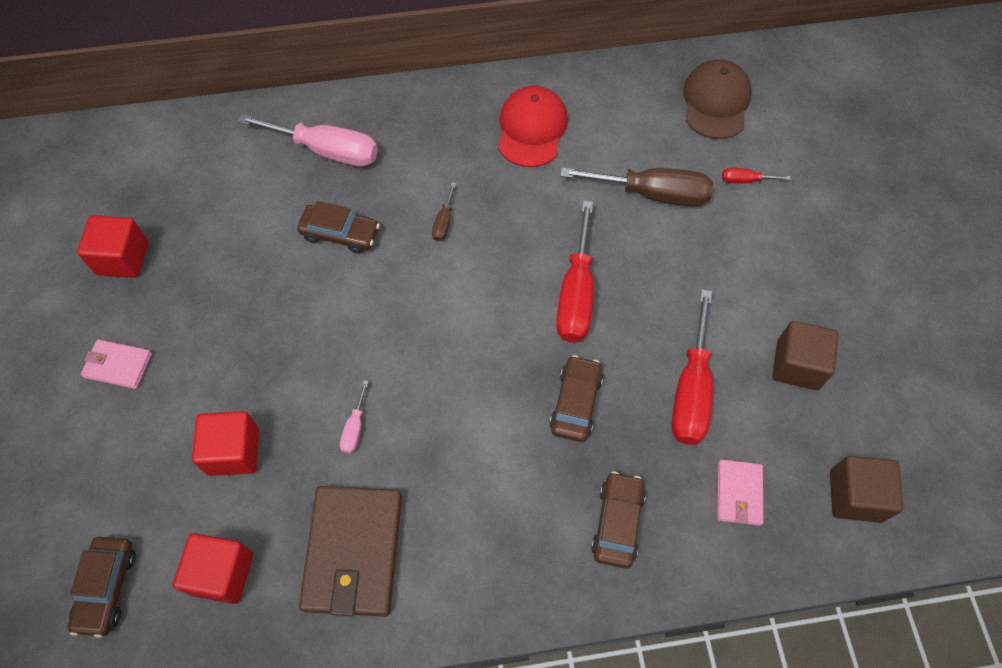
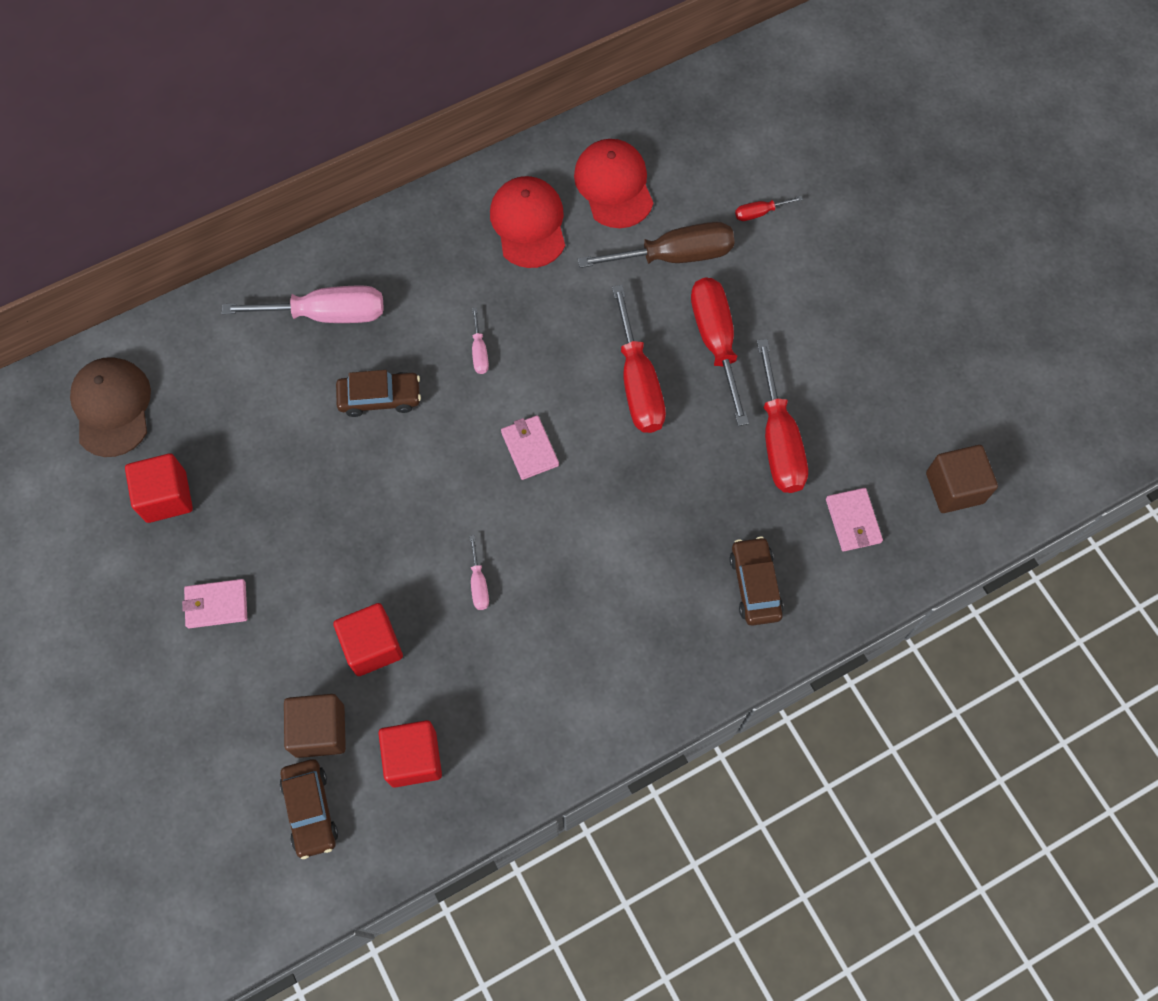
camera: 20 degrees left, 5 degrees up
brown wallet [299,486,402,617] -> none
brown screwdriver [432,182,456,241] -> pink screwdriver [472,307,489,374]
brown car [550,355,603,442] -> none
brown cap [683,59,752,139] -> brown cap moved to [70,357,151,457]
brown cube [772,321,839,390] -> brown cube moved to [284,694,346,758]
none -> pink wallet [501,415,559,480]
none -> red cap [574,139,653,228]
none -> red screwdriver [691,278,749,426]

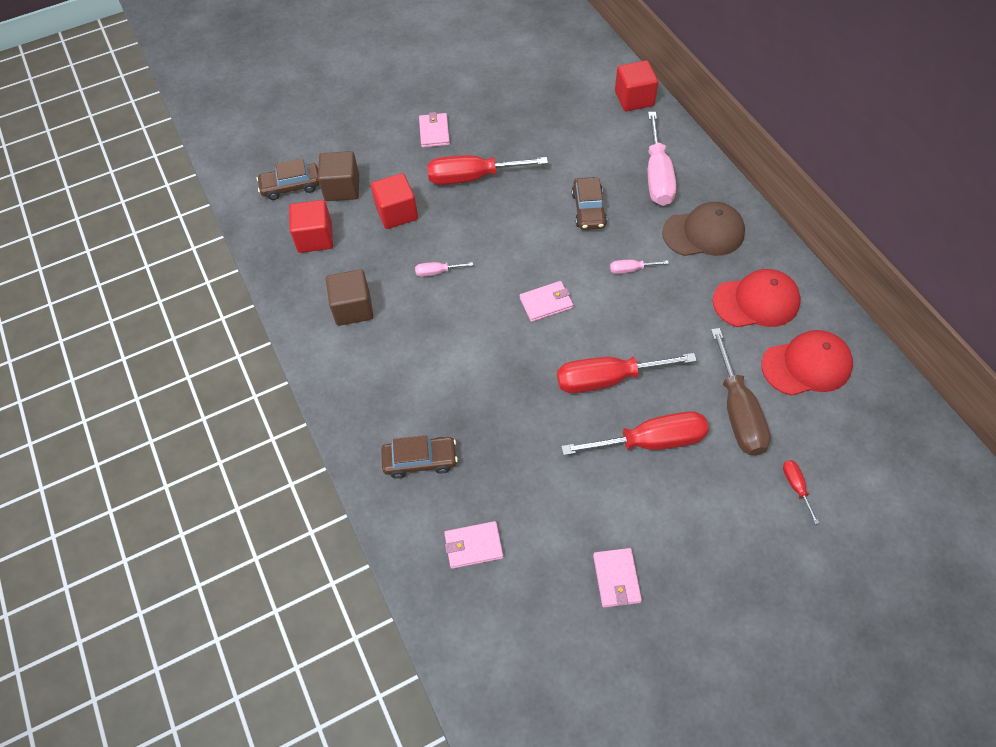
camera: 95 degrees right, 10 degrees down
brown cap [70,357,151,457] -> brown cap moved to [662,202,745,256]
red cube [125,453,193,523] -> red cube moved to [615,60,658,111]
red screwdriver [757,339,808,493] -> red screwdriver moved to [427,155,548,185]
brown cube [926,445,998,513] -> brown cube moved to [326,269,373,326]
none -> pink wallet [593,548,642,608]

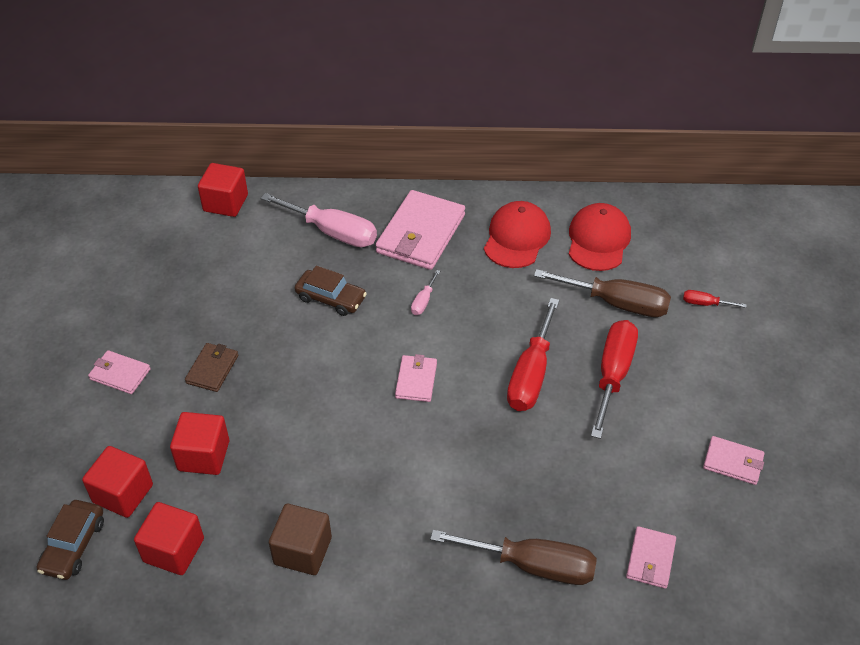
camera: 65 degrees left, 10 degrees down
brown cube [318,151,359,201] -> red cube [82,446,153,518]
brown car [381,435,458,479] -> brown screwdriver [430,530,597,585]
pink screwdriver [415,262,473,277] -> none
red screwdriver [427,155,548,185] -> brown wallet [185,343,238,392]
brown cap [662,202,745,256] -> pink wallet [376,190,465,270]

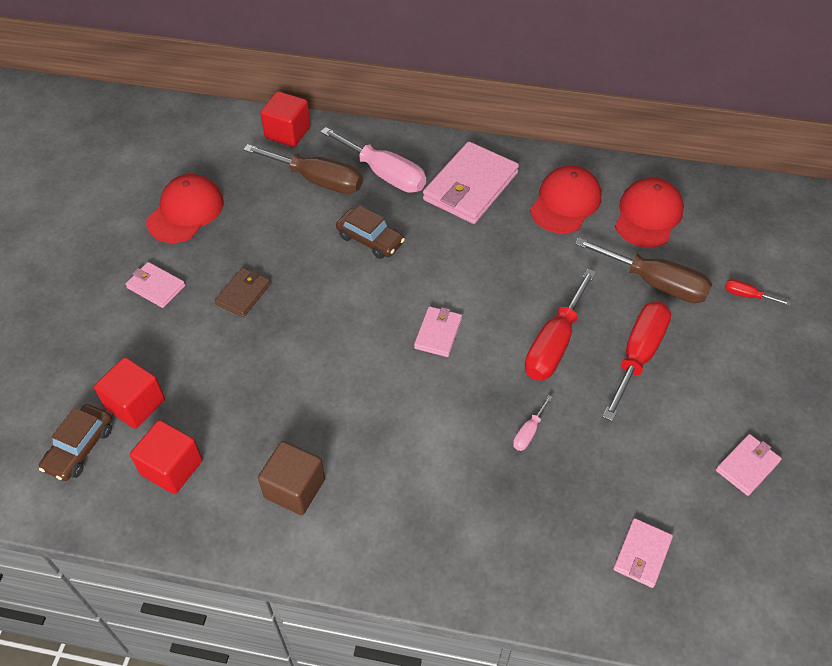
camera: 10 degrees right, 5 degrees up
red cube [170,412,229,475] -> none
pink screwdriver [411,270,440,315] -> pink screwdriver moved to [513,395,553,451]
brown screwdriver [430,530,597,585] -> brown screwdriver moved to [243,144,363,194]
pink wallet [703,436,765,485] -> pink wallet turned 75 degrees counterclockwise [716,434,782,496]
none -> red cap [146,174,224,243]

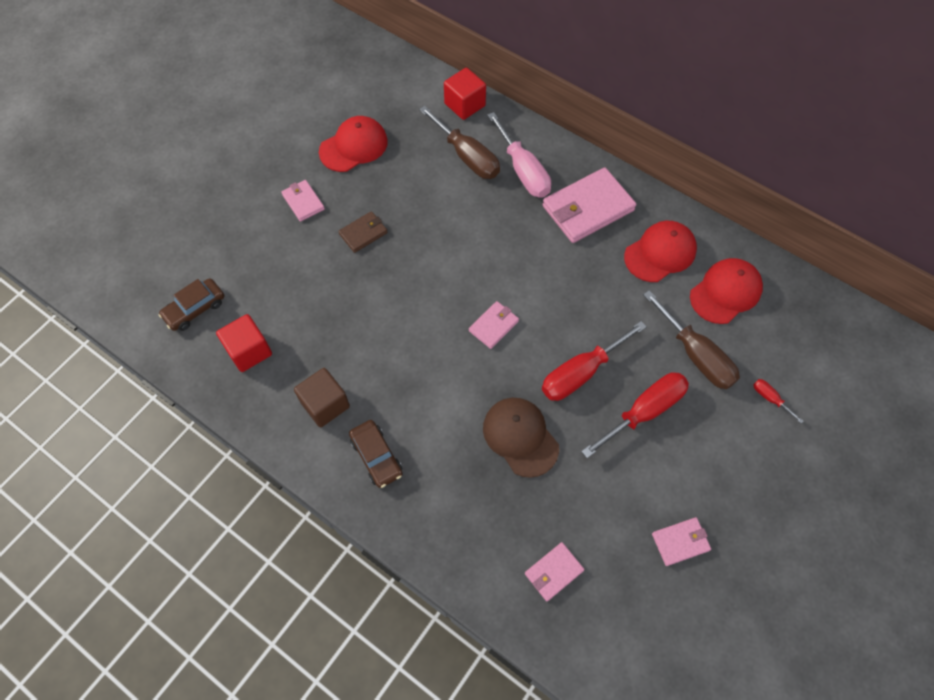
camera: 25 degrees right, 10 degrees up
red cube [94,357,165,429] -> none
brown car [336,205,405,259] -> brown car moved to [349,420,403,488]
pink screwdriver [513,395,553,451] -> brown cap [483,398,559,478]

